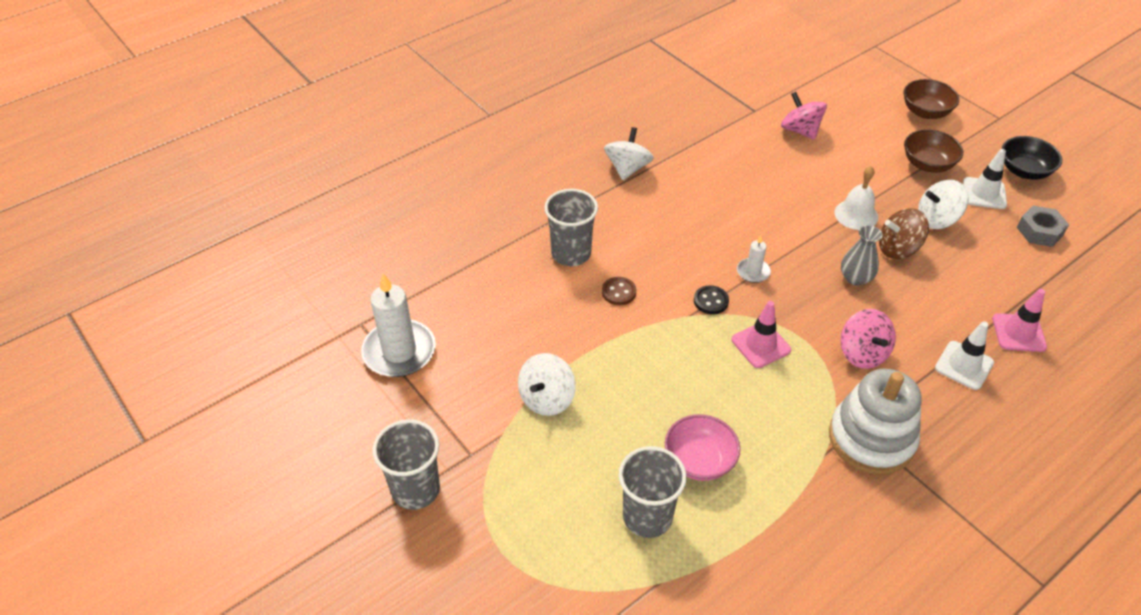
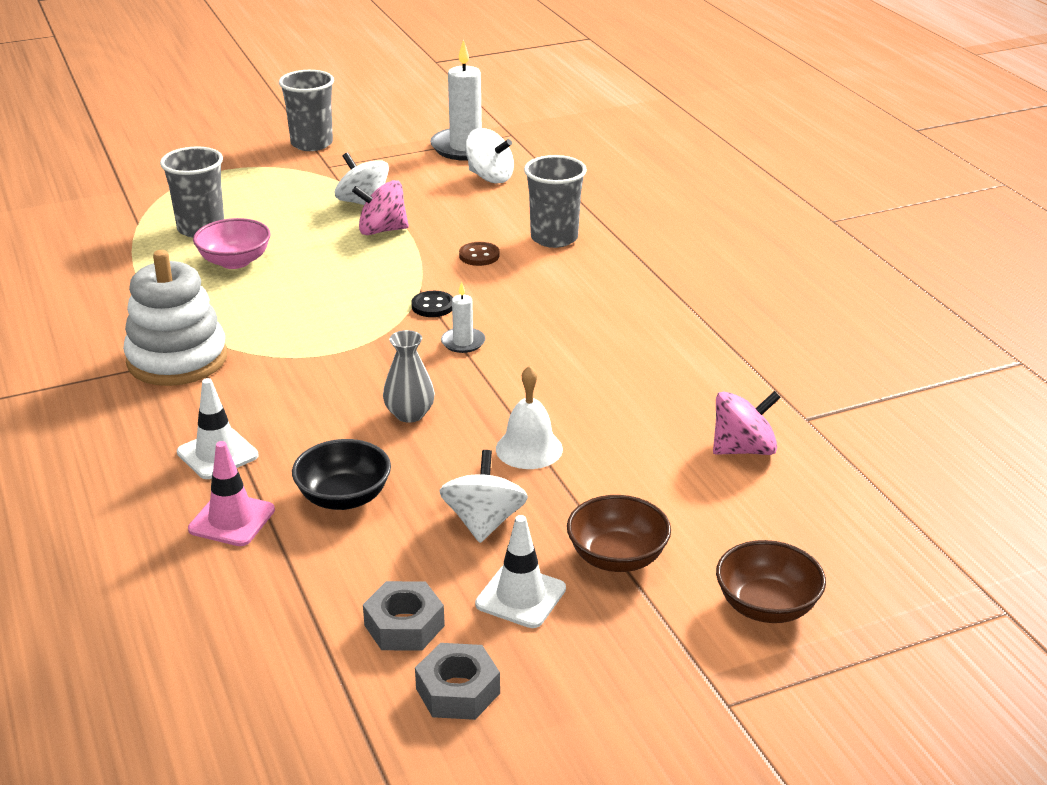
camera: 105 degrees right, 15 degrees down
white spinning top [604,127,654,180] -> white spinning top moved to [465,128,514,183]
pink traffic cone [732,301,791,368] -> none
pink spinning top [841,309,896,369] -> pink spinning top moved to [352,180,409,235]
brown spinning top [879,208,929,259] -> none
black bowl [1002,136,1062,179] -> black bowl moved to [292,439,391,510]
none -> grey nut [415,643,500,720]

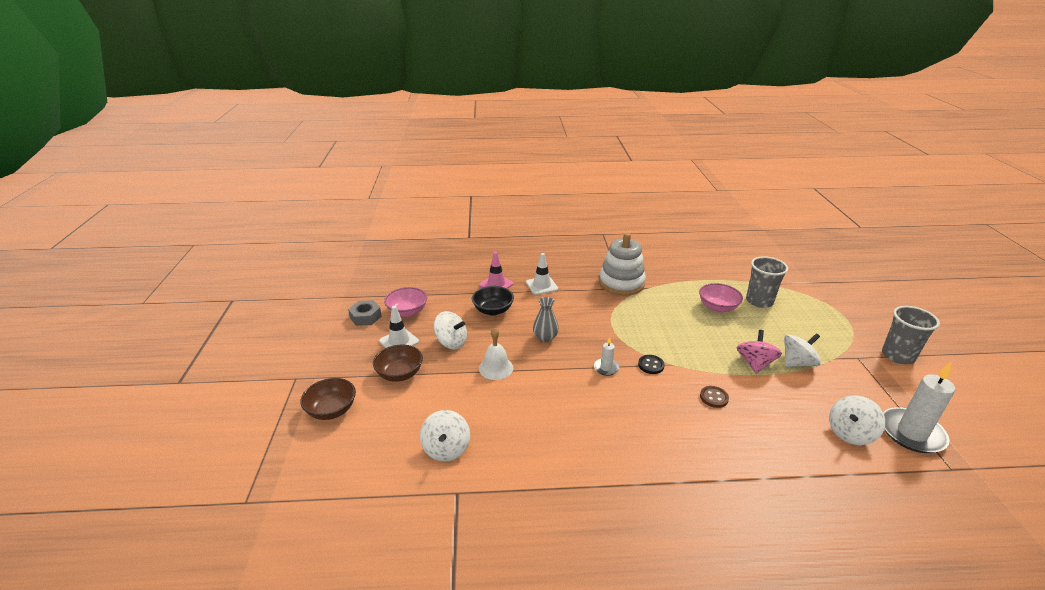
camera: 110 degrees right, 0 degrees up
grey nut [363,581,445,650] -> pink bowl [384,287,427,317]
grey cup [524,155,587,248] -> none
pink spinning top [713,391,781,455] -> white spinning top [420,410,470,462]

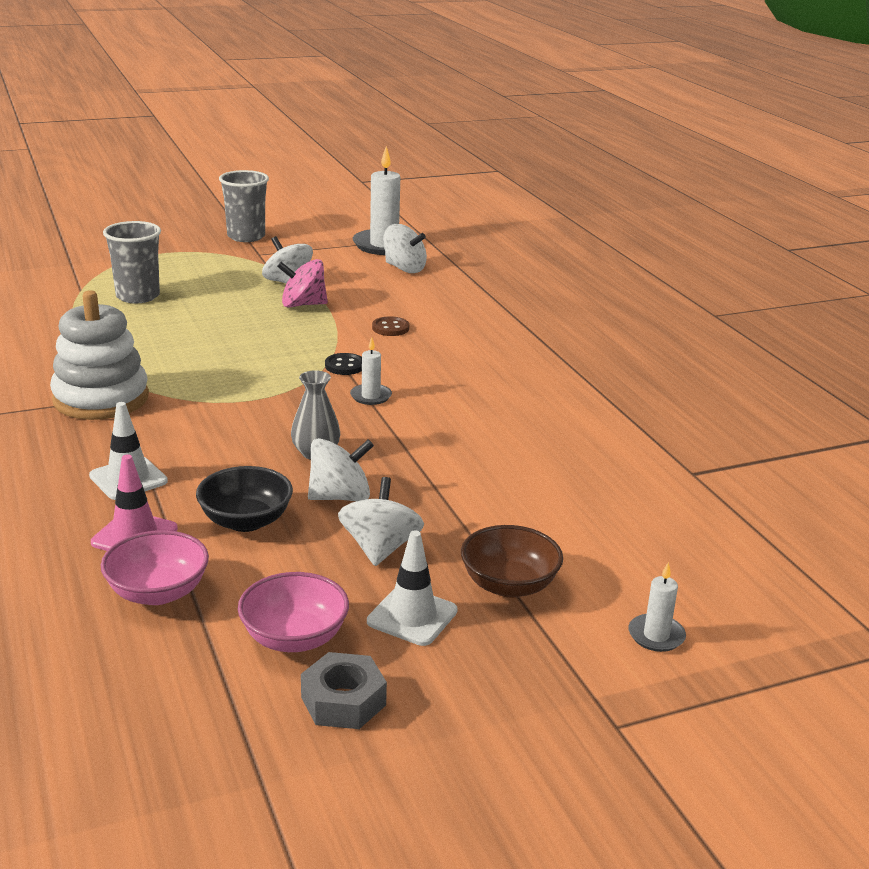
camera: 110 degrees left, 5 degrees down
brown bowl [300,378,356,420] -> white candle [628,562,686,652]
white spinning top [420,410,470,462] -> white spinning top moved to [308,438,374,501]
white bell [479,328,513,380] -> none
pink bowl [699,283,743,313] -> pink bowl moved to [101,530,209,605]

